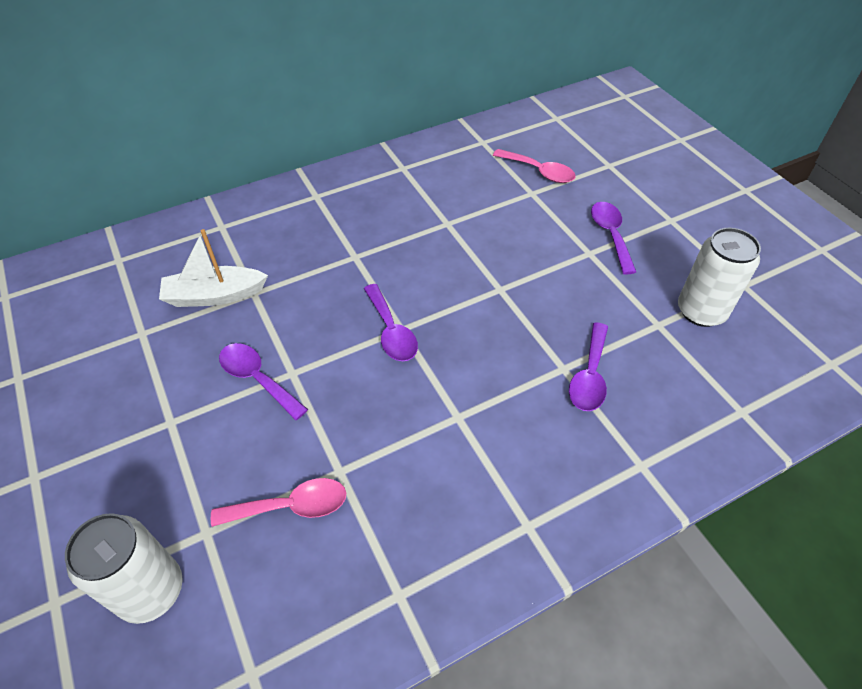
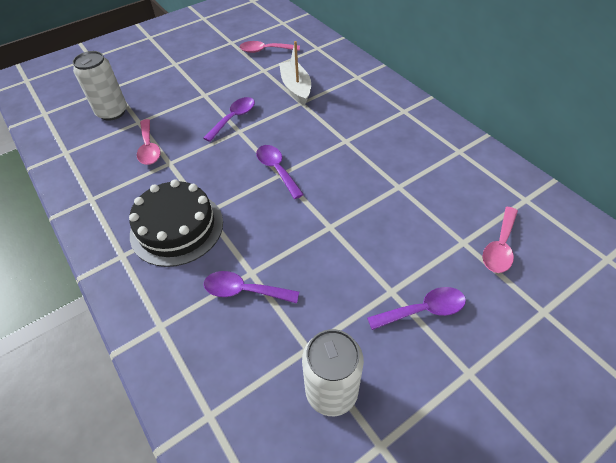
camera: 85 degrees right, 0 degrees up
purple spoon [364,284,418,361] -> purple spoon turned 90 degrees clockwise [256,145,304,199]
none -> black cake [129,180,223,267]
none -> pink spoon [239,41,300,53]

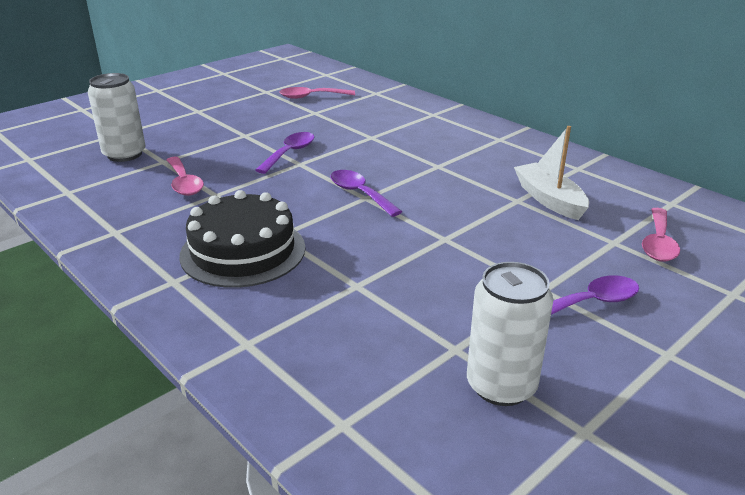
camera: 10 degrees left, 20 degrees down
purple spoon [204,271,299,303] -> none
white boat [279,41,311,105] -> white boat moved to [514,126,589,220]

